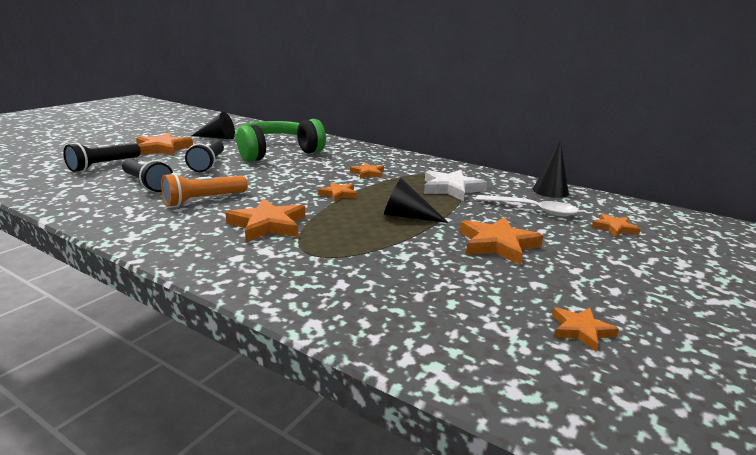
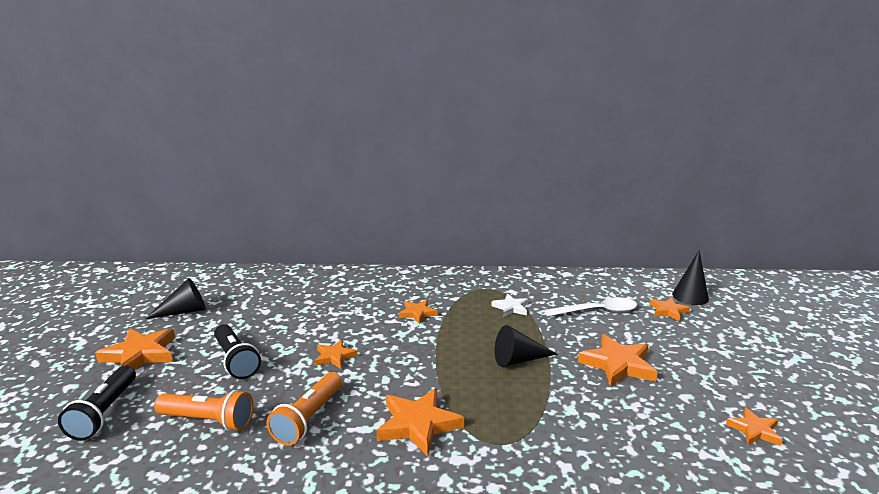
camera: 30 degrees left, 0 degrees up
black flashlight [122,158,173,192] -> orange flashlight [154,390,254,431]
green headphones [234,119,326,162] -> none
orange star [318,182,357,202] -> orange star moved to [315,340,358,369]
white star [424,170,487,201] -> white star [492,294,528,317], size x0.58
black cone [533,141,569,198] -> black cone moved to [672,251,709,305]

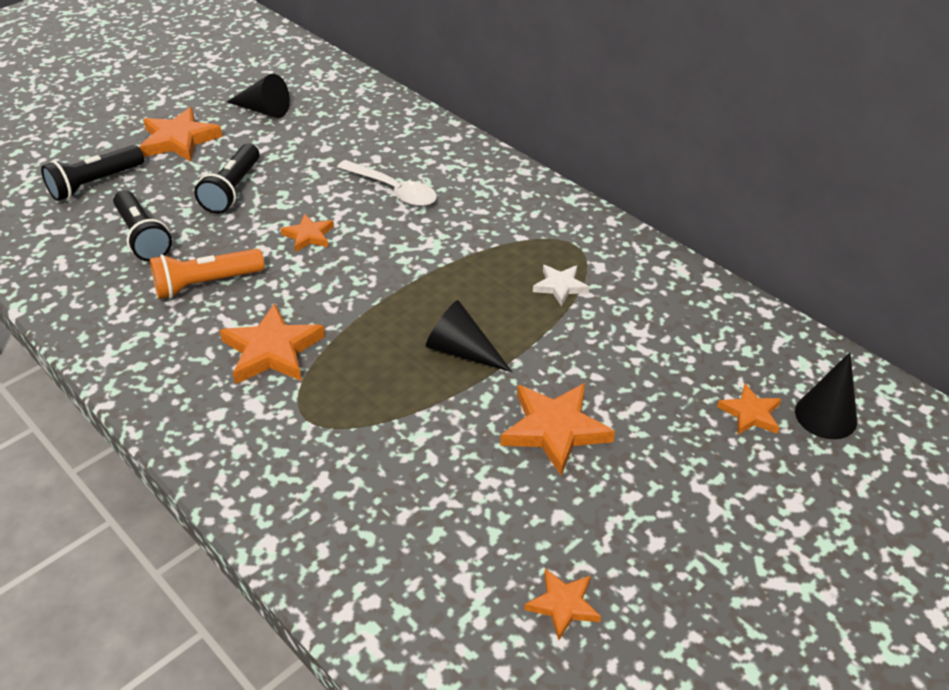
camera: 45 degrees right, 20 degrees up
orange flashlight [154,390,254,431] -> black flashlight [113,190,172,262]
orange star [399,300,438,324] -> none
white spoon [544,297,637,317] -> white spoon moved to [337,160,437,206]

